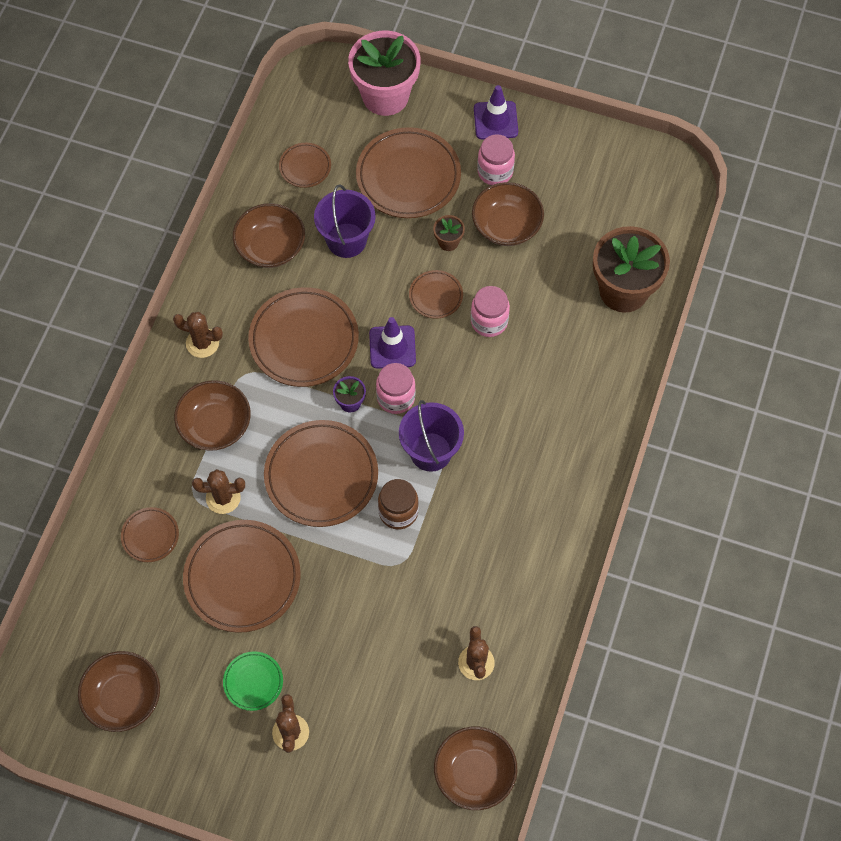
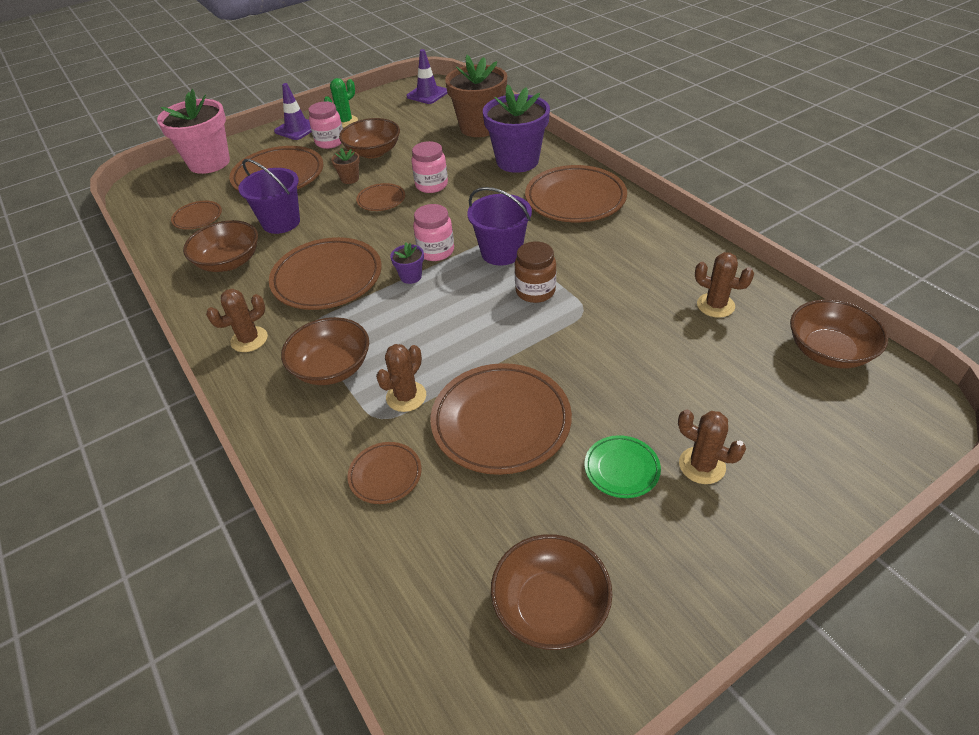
camera: 50 degrees left, 20 degrees down
brown plate [264,420,378,527] -> brown plate moved to [525,165,627,222]
purple traffic cone [369,317,416,369] -> purple traffic cone moved to [406,49,447,104]
none -> green cactus [324,78,358,128]
none -> purple flower pot [483,85,550,173]

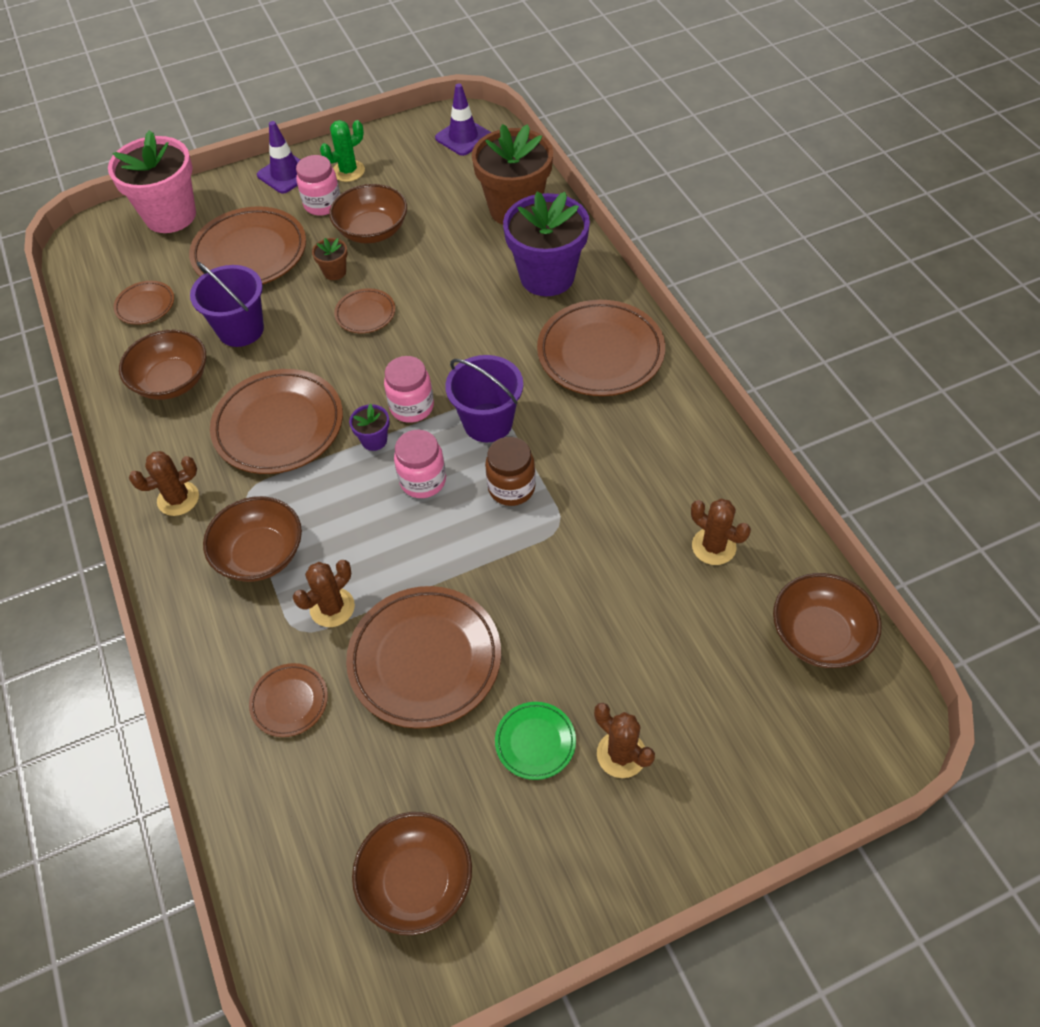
camera: 10 degrees right, 10 degrees up
pink jar [411,141,448,193] -> pink jar moved to [394,430,446,498]

